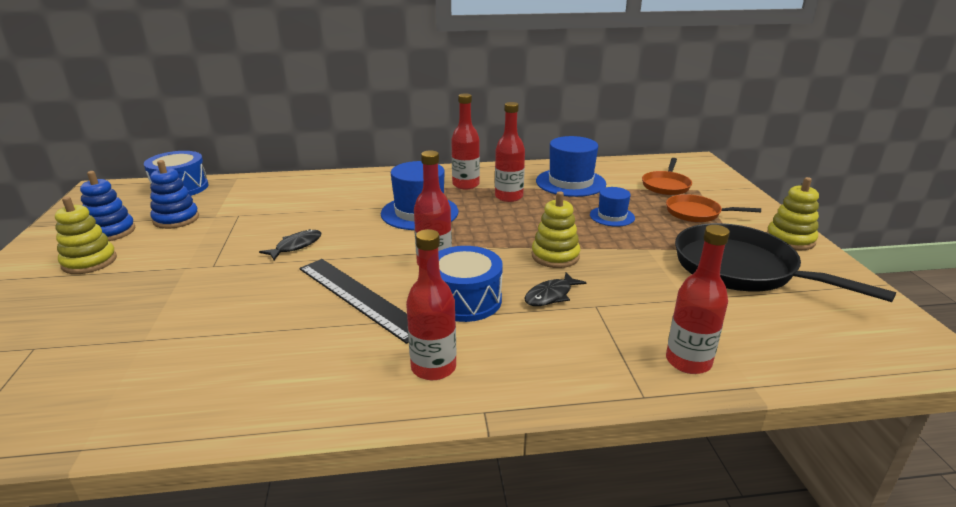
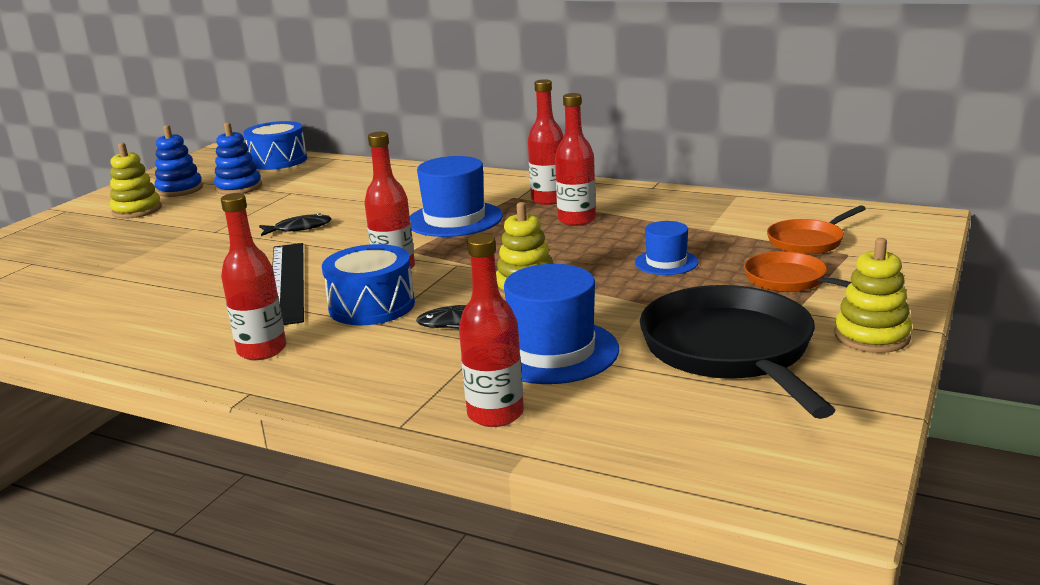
camera: 35 degrees right, 5 degrees down
blue hat [536,136,606,197] -> blue hat moved to [504,264,619,384]

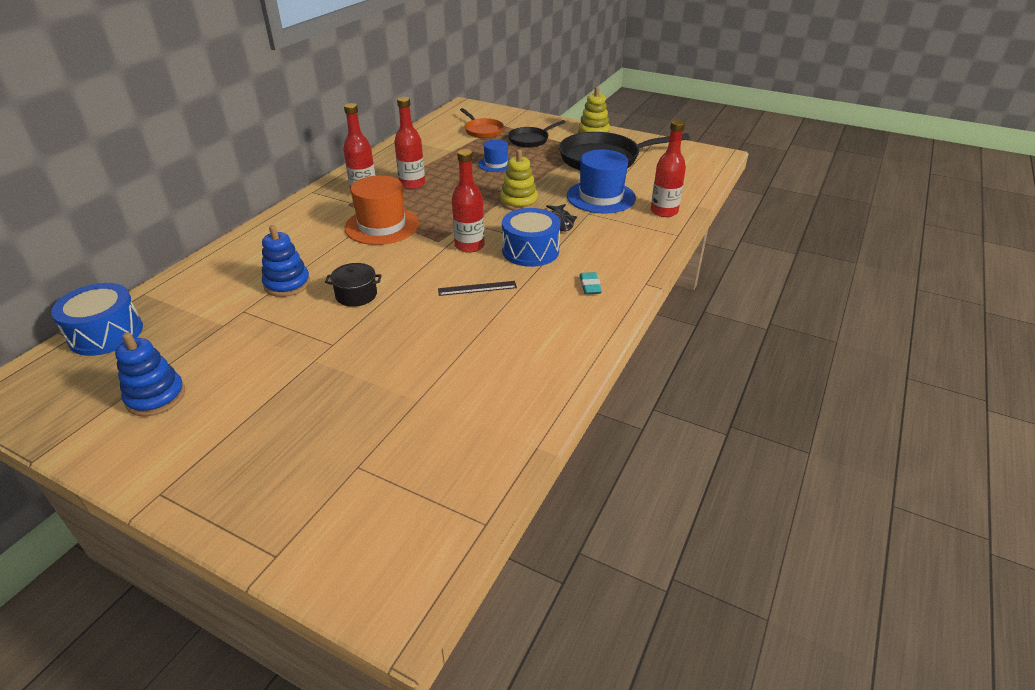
camera: 90 degrees left, 15 degrees up
yellow stacking toy [110,143,162,219] -> none
blue stacking toy [214,122,262,195] -> blue stacking toy moved to [262,225,310,297]
red bottle [221,193,286,360] -> turquoise eraser [579,272,602,294]
black fish [259,213,332,236] -> black pot [325,263,382,307]
black ruler [272,243,304,325] -> black ruler [438,281,517,296], size x0.50
blue hat [410,156,503,237] -> orange hat [345,175,419,245]
orange pan [744,251,852,292] -> black pan [508,120,566,148]

